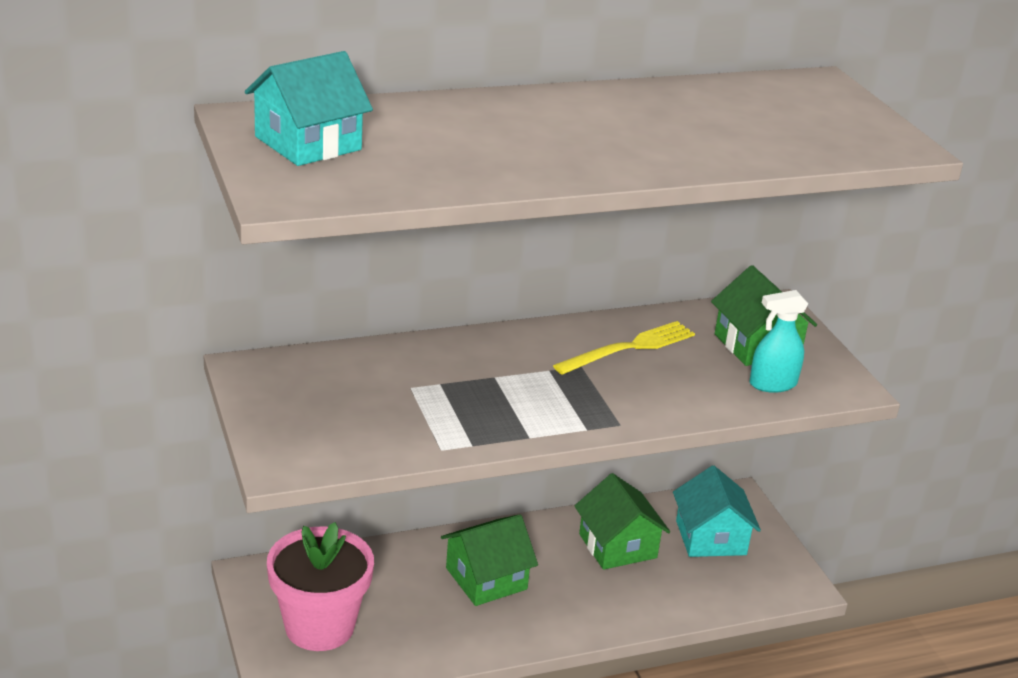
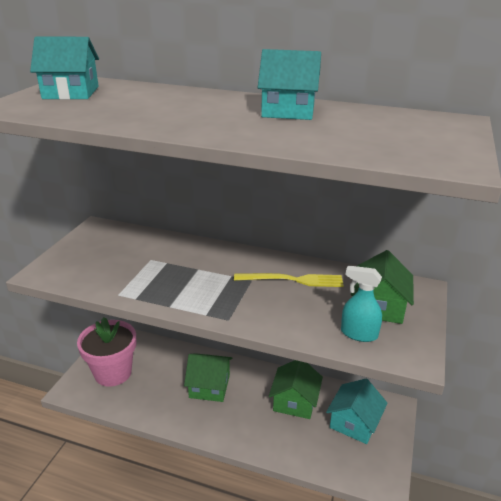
camera: 40 degrees right, 0 degrees up
none -> turquoise house [258,49,321,120]

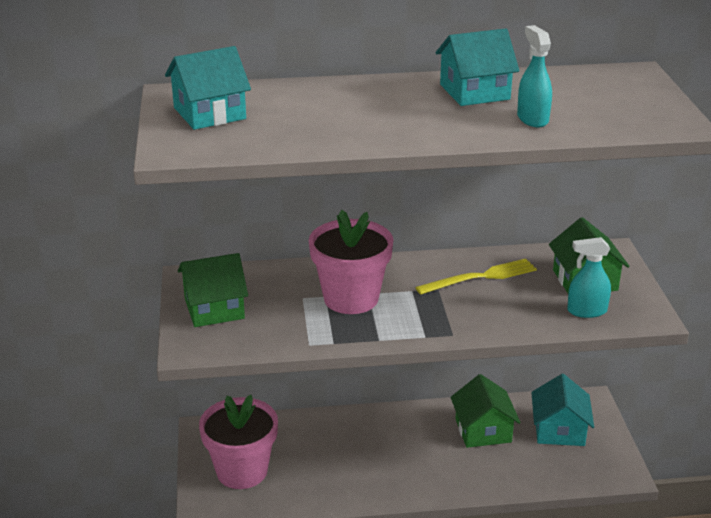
camera: 25 degrees left, 0 degrees up
green house [184,353,232,402] -> green house moved to [178,253,248,327]
none -> pink flower pot [309,210,393,314]
none -> turquoise spray bottle [517,25,552,127]

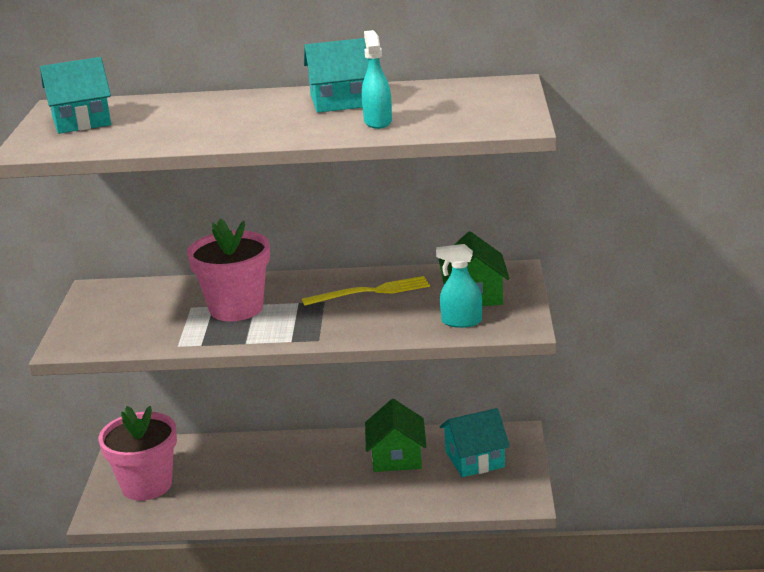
camera: 10 degrees right, 5 degrees down
green house [178,253,248,327] -> none
turquoise house [531,374,594,446] -> turquoise house turned 60 degrees clockwise [440,408,510,477]

